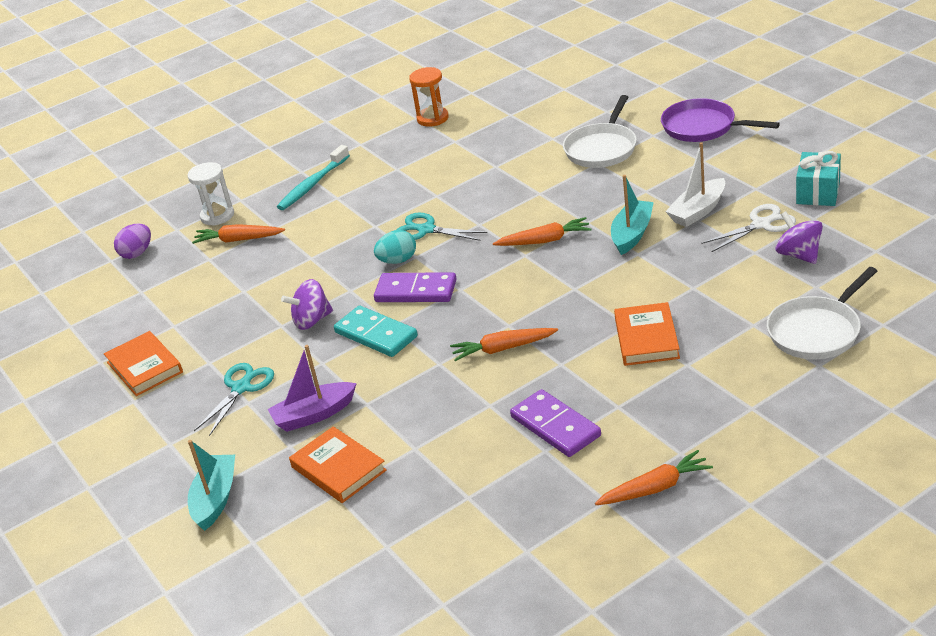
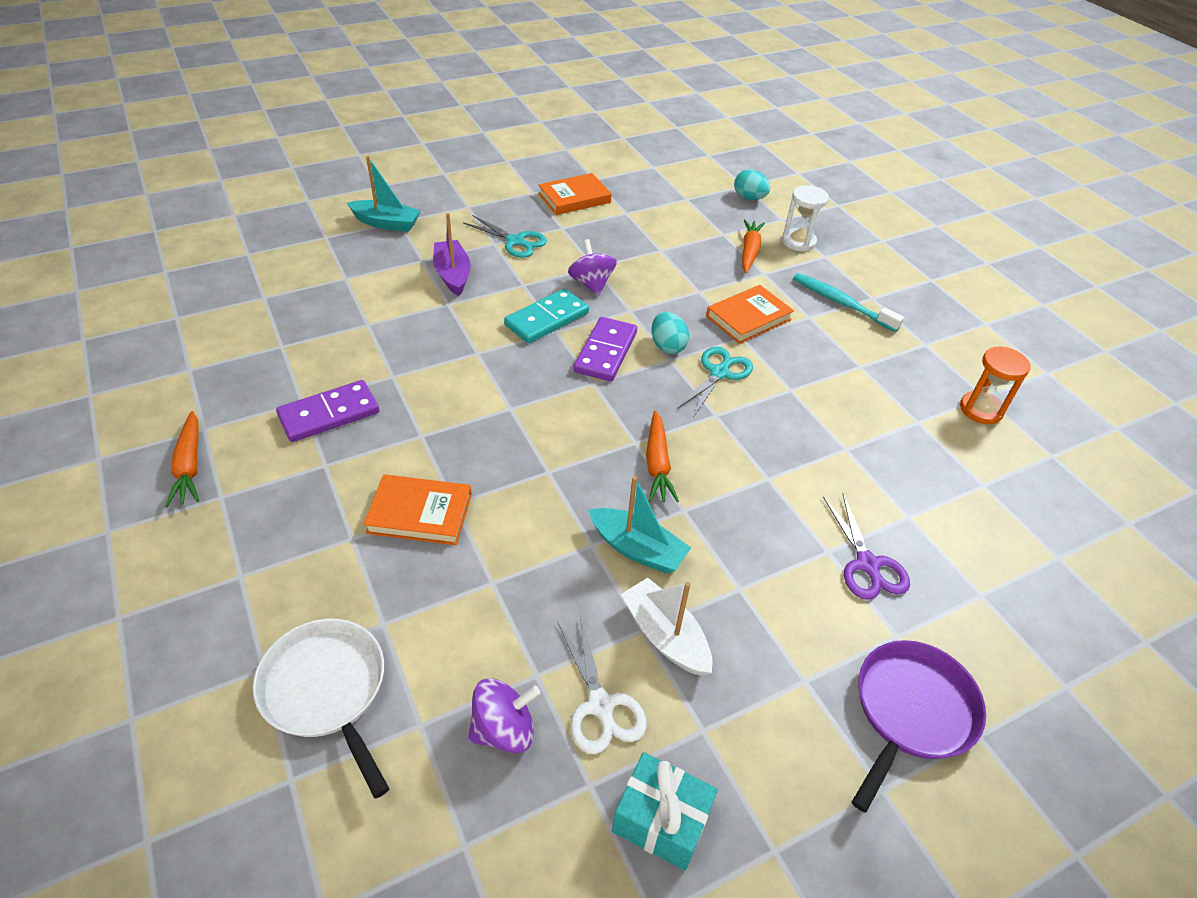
camera: 90 degrees right, 10 degrees up
purple egg [114,223,151,259] -> turquoise egg [734,169,770,200]
orange book [289,426,387,503] -> orange book moved to [706,285,794,344]
orange carrot [450,328,558,361] -> none
white pan [563,95,637,168] -> purple scissors [823,494,910,600]

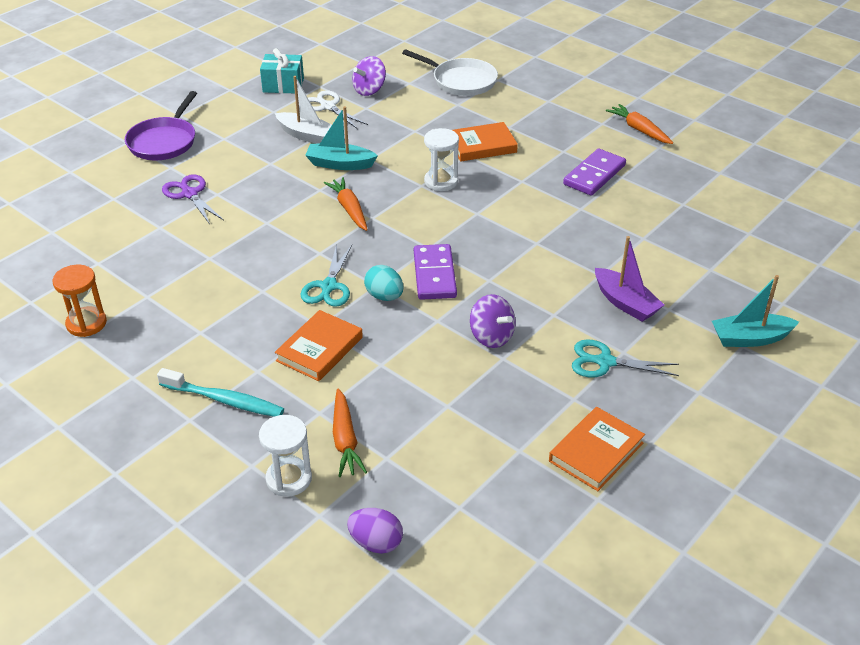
camera: 160 degrees right, 5 degrees down
turquoise domino [504,288,589,344] -> none
turquoise egg [734,169,770,200] -> purple egg [347,508,403,554]
none -> white hourglass [424,128,459,191]

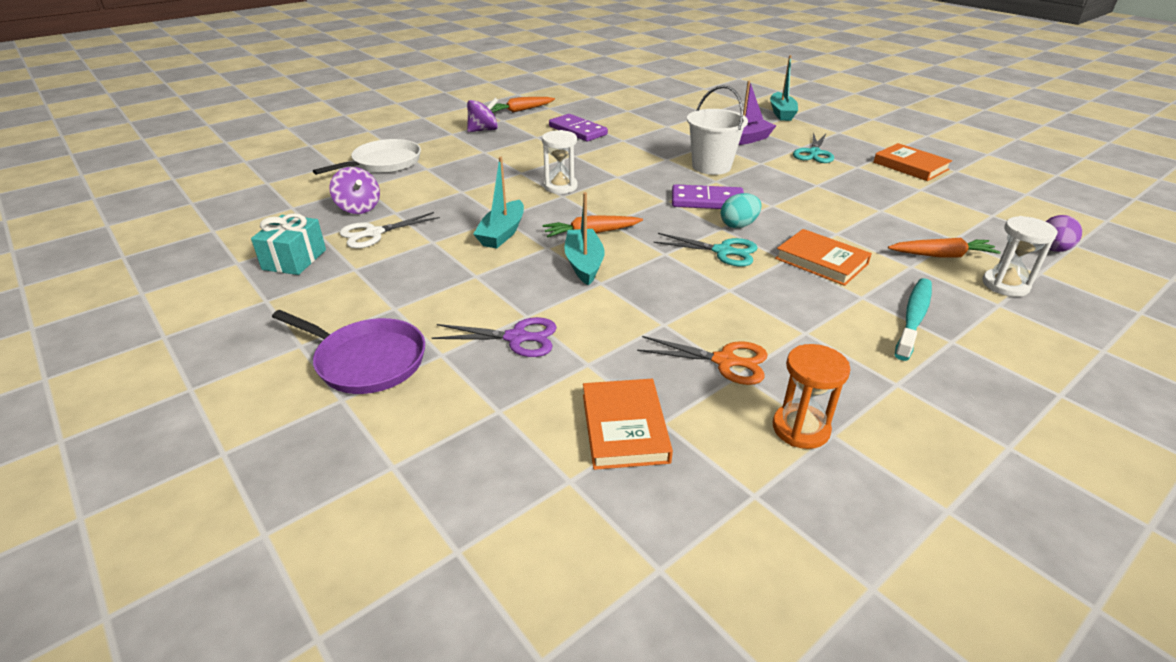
camera: 80 degrees left, 5 degrees down
purple scissors [162,174,224,224] -> purple scissors turned 150 degrees counterclockwise [432,317,557,357]
white boat [275,76,332,144] -> none
orange book [453,122,518,162] -> orange book moved to [583,379,673,470]
purple spinning top [470,294,516,348] -> purple spinning top moved to [467,98,498,132]
none -> turquoise boat [565,192,605,286]
none -> orange scissors [637,336,768,385]
none -> white bucket [687,85,748,175]

